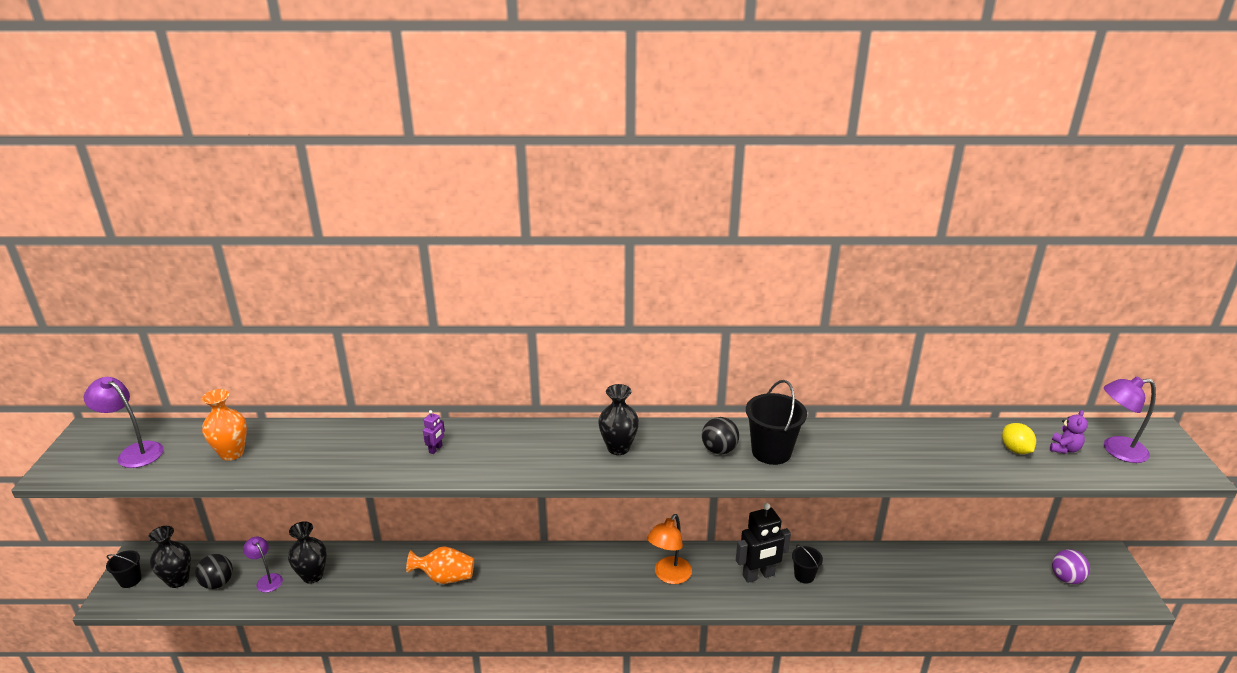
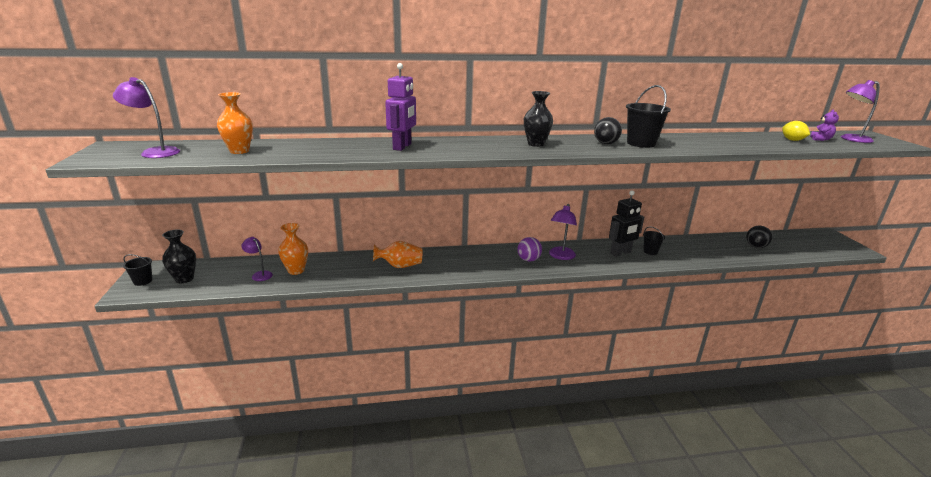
camera: 10 degrees left, 5 degrees down
black ball [195,554,233,589] -> black ball moved to [746,226,772,248]
black vase [288,521,327,584] -> orange vase [278,223,308,275]
purple robot [423,410,445,454] -> purple robot [385,63,416,151], size x2.19
orange lamp [647,514,692,584] -> purple lamp [549,204,577,260]
purple ball [1052,549,1090,584] -> purple ball moved to [517,237,542,262]

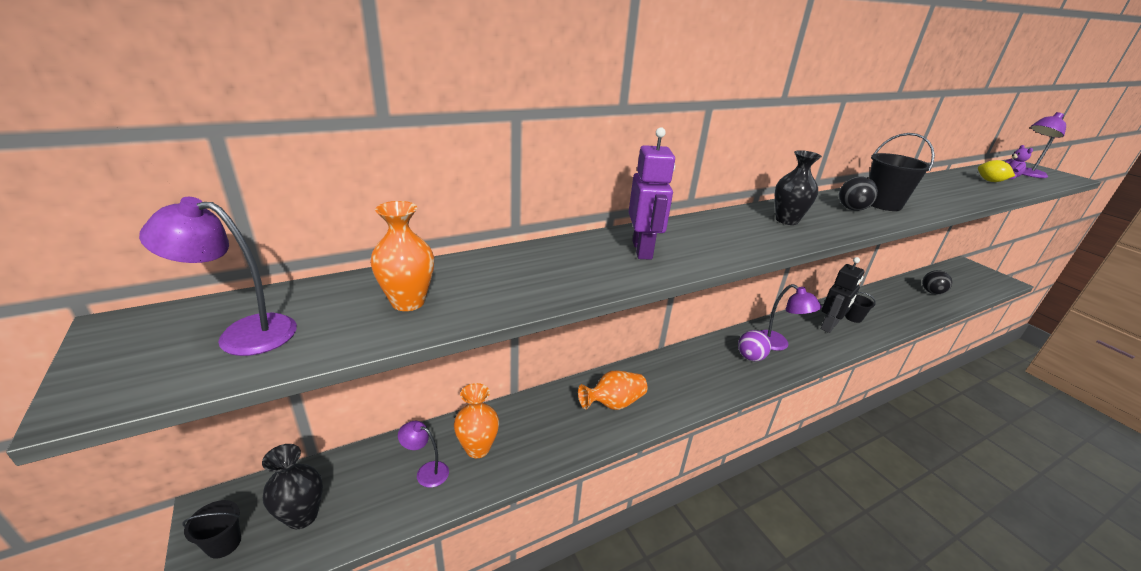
camera: 20 degrees left, 5 degrees up
purple lamp [549,204,577,260] -> purple lamp turned 45 degrees counterclockwise [761,284,822,351]

